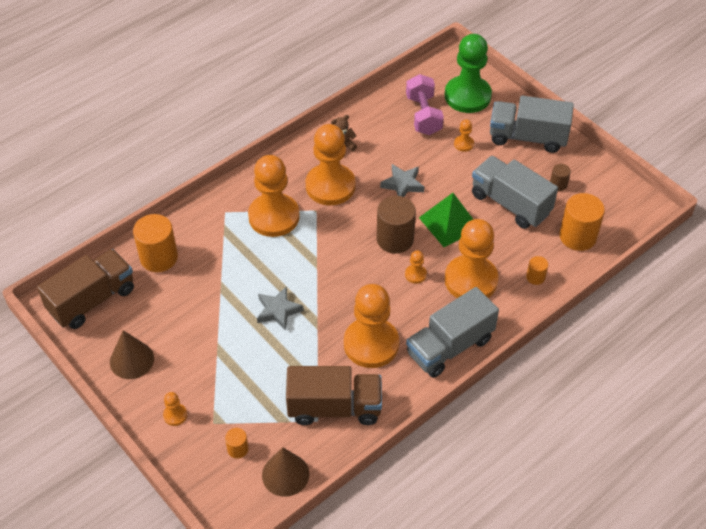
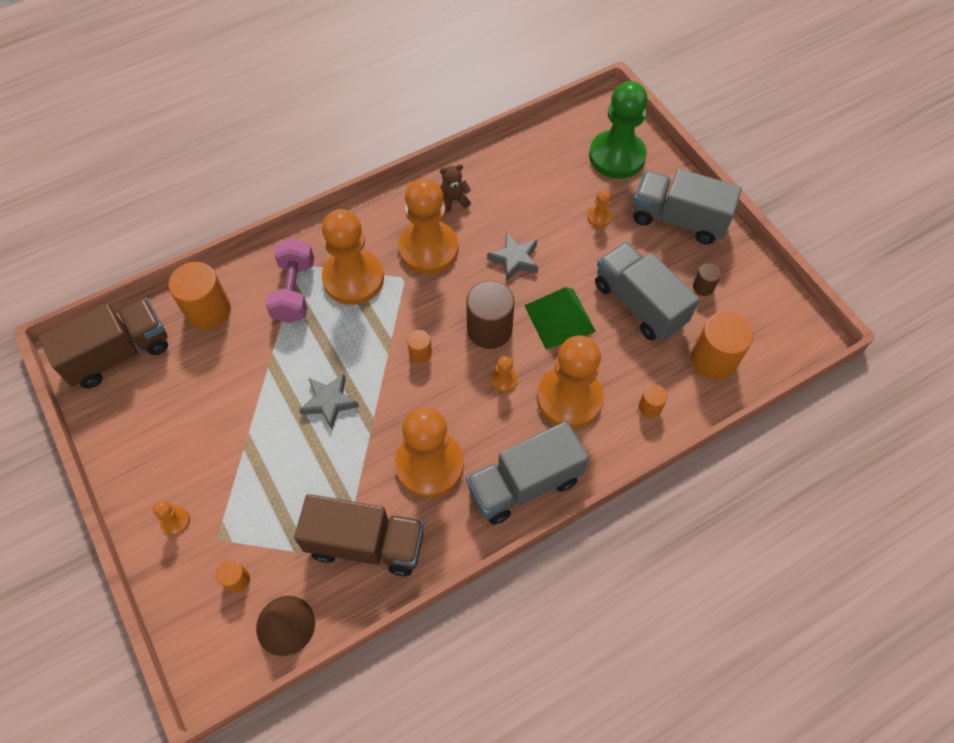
camera: 10 degrees right, 10 degrees up
brown cone [110,330,154,379] -> none
pink dumbbell [406,74,444,135] -> pink dumbbell moved to [265,238,314,323]
none -> orange cylinder [407,330,432,363]

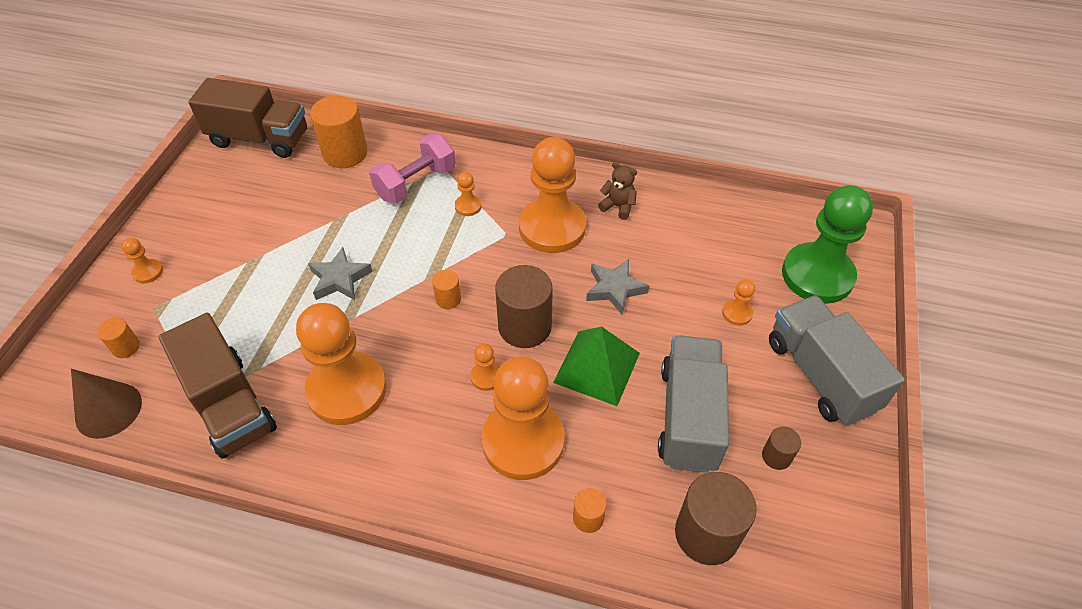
camera: 45 degrees right, 10 degrees down
orange pawn [322,209,384,305] -> orange pawn [455,172,482,216], size x0.41
grey truck [466,421,589,525] -> none
orange cylinder [691,312,753,380] -> brown cylinder [675,472,757,565]

